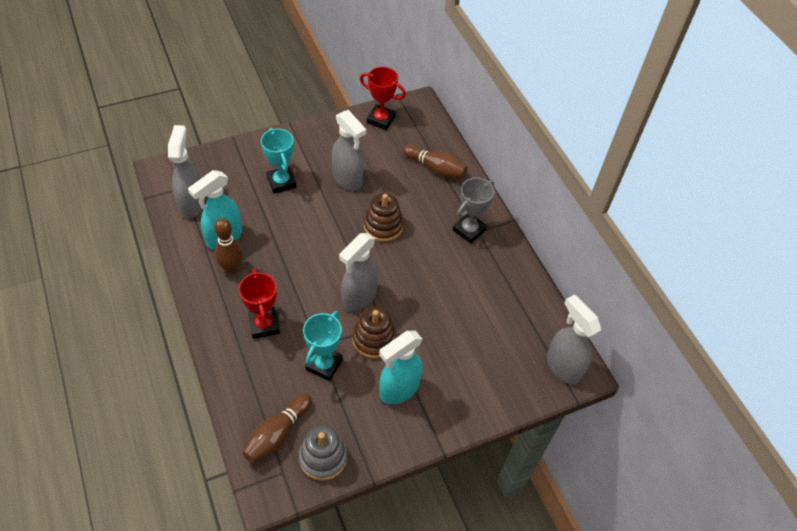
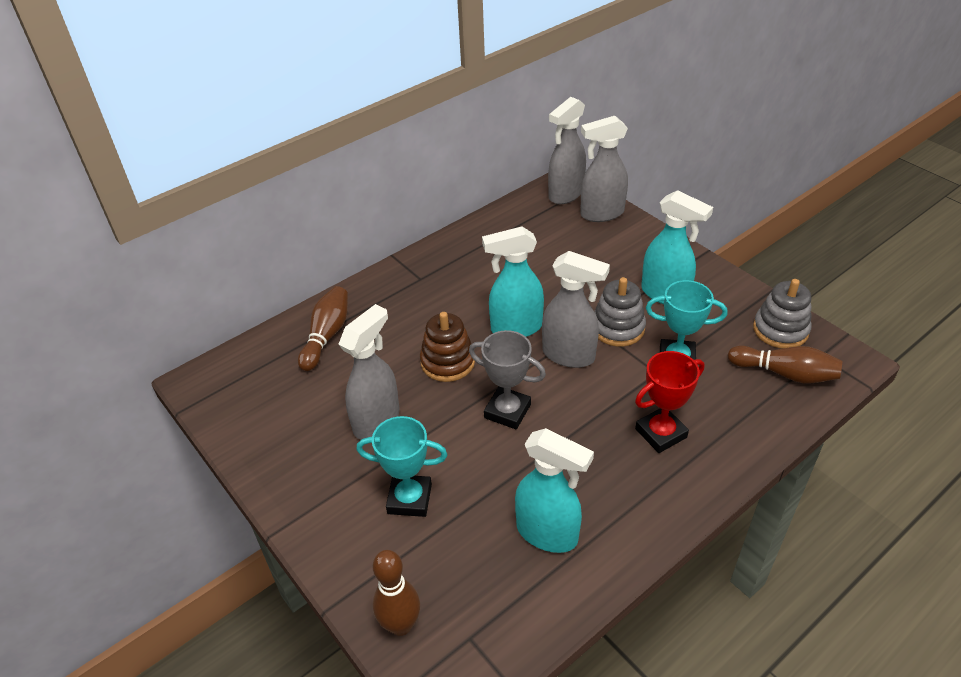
camera: 100 degrees left, 10 degrees down
grey spray bottle [168,125,205,218] -> grey spray bottle moved to [580,116,628,222]
brown bowling pin [214,218,243,274] -> brown bowling pin moved to [372,550,420,636]
turquoise trophy [261,128,296,194] -> turquoise trophy turned 45 degrees clockwise [357,416,447,517]
brown stacking toy [352,306,396,359] -> grey stacking toy [594,277,646,347]
red trophy [360,67,406,130] -> none
grey trophy [453,178,494,244] -> grey trophy moved to [469,330,546,429]
none -> turquoise spray bottle [482,226,544,337]

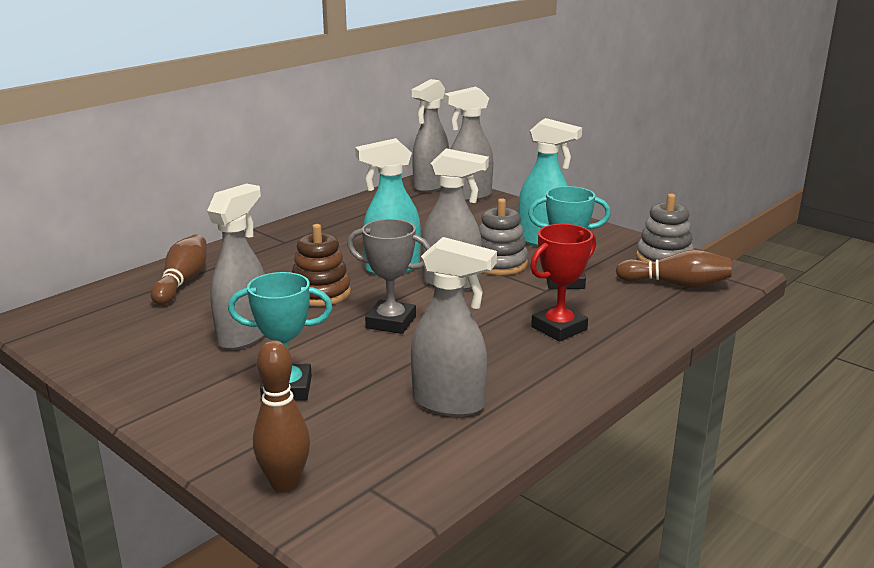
camera: 10 degrees left, 20 degrees down
turquoise spray bottle [515,428,594,553] -> grey spray bottle [411,237,497,417]

